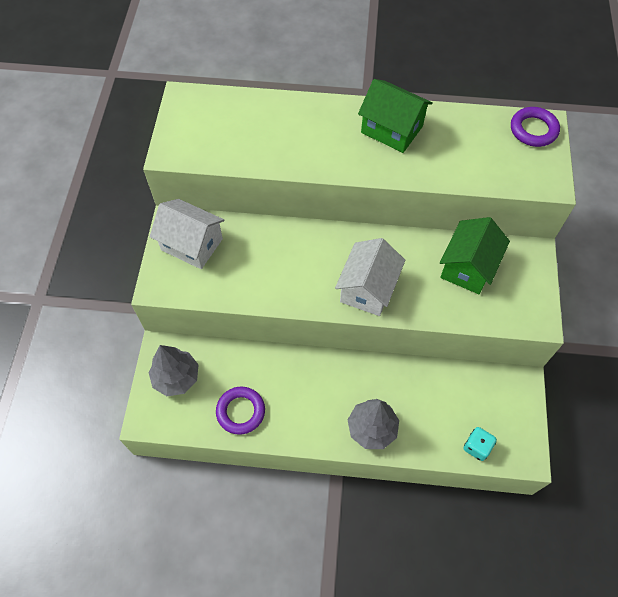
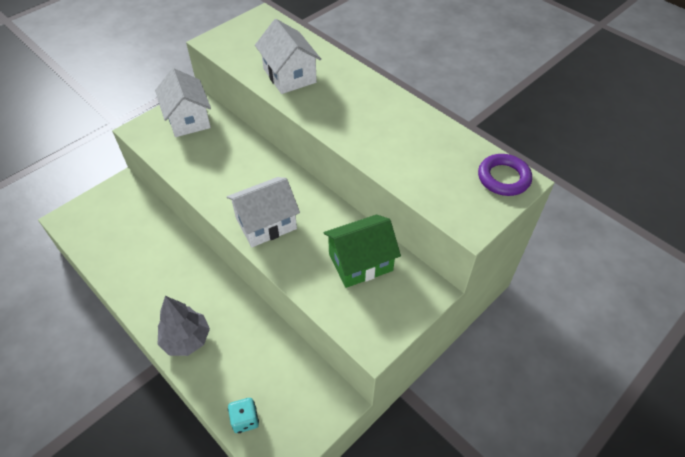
camera: 40 degrees right, 10 degrees down
grey tree [148,345,198,396] -> none
purple ring [216,387,265,435] -> none
green house [358,79,433,153] -> none
none -> white house [255,19,321,94]

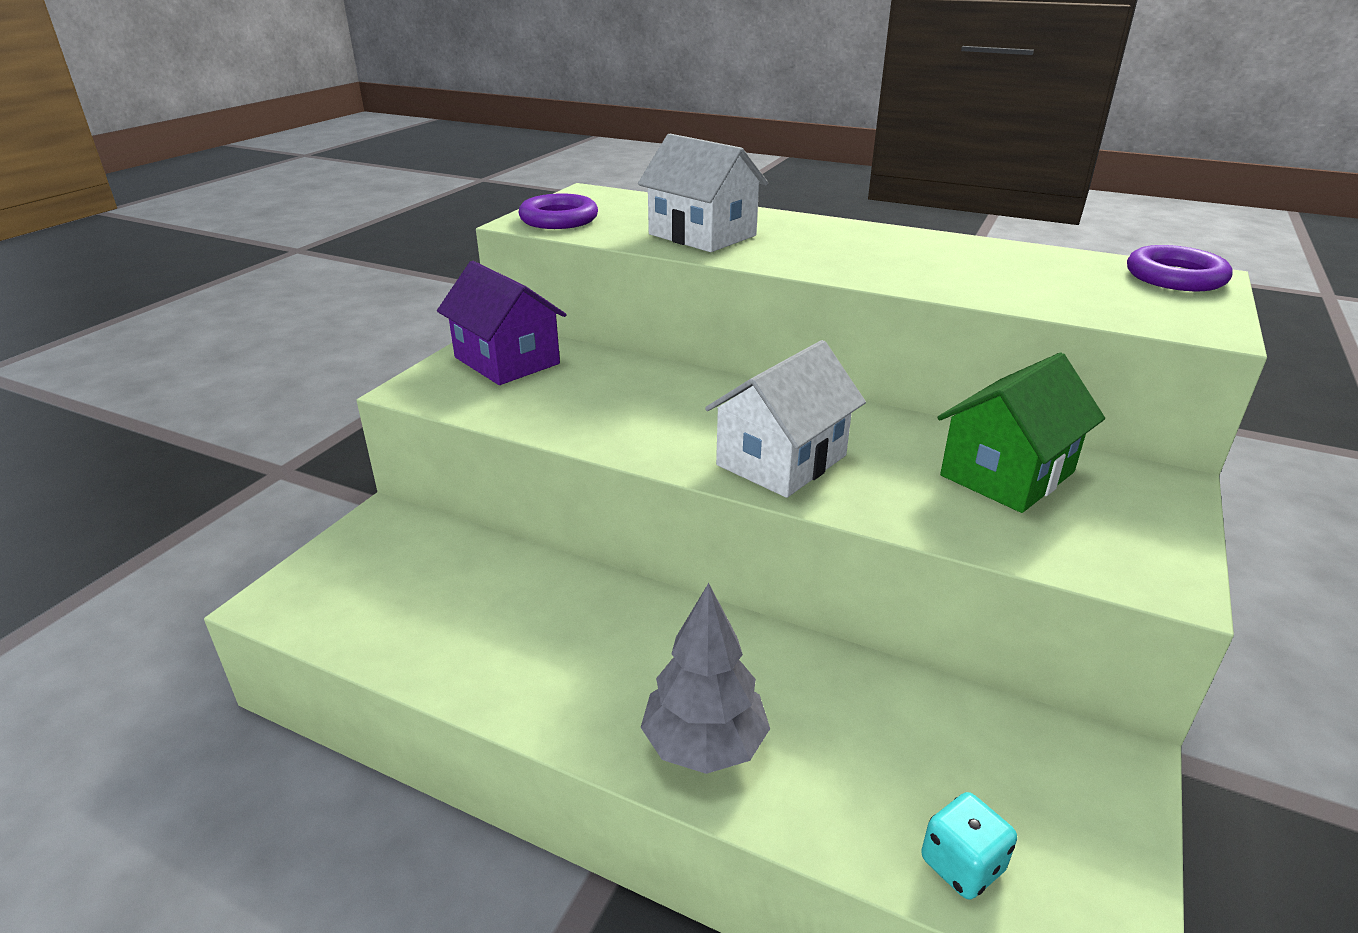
camera: 20 degrees left, 20 degrees down
white house [155,68,211,137] -> purple house [437,261,567,385]
none -> purple ring [518,193,598,229]

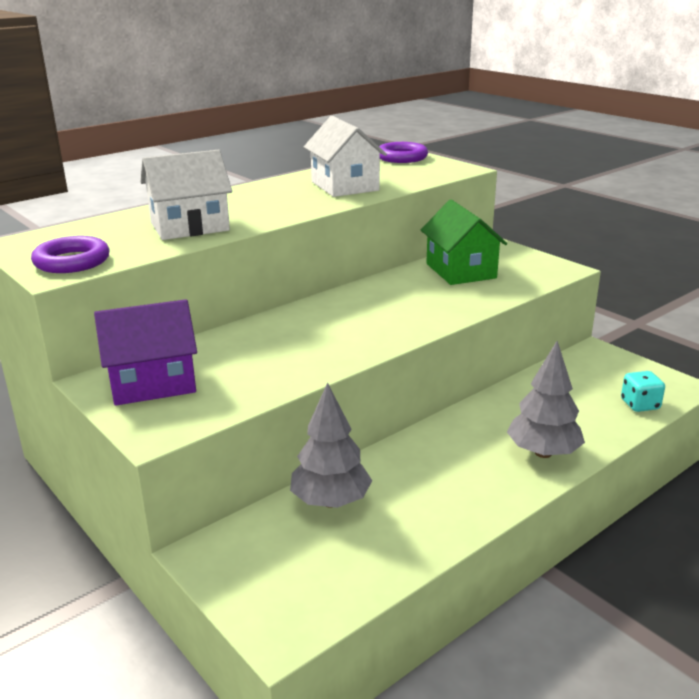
camera: 65 degrees left, 5 degrees down
white house [705,340,866,498] -> white house moved to [304,116,387,197]
none -> grey tree [290,382,372,508]

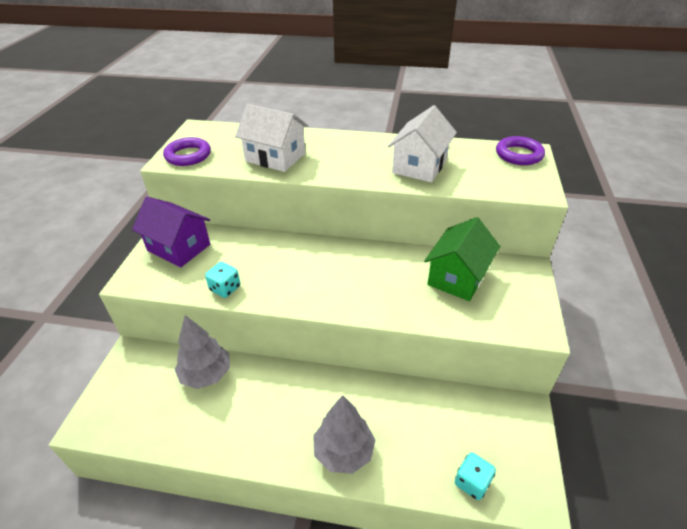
camera: 50 degrees right, 15 degrees up
none -> turquoise dice [205,262,240,298]

